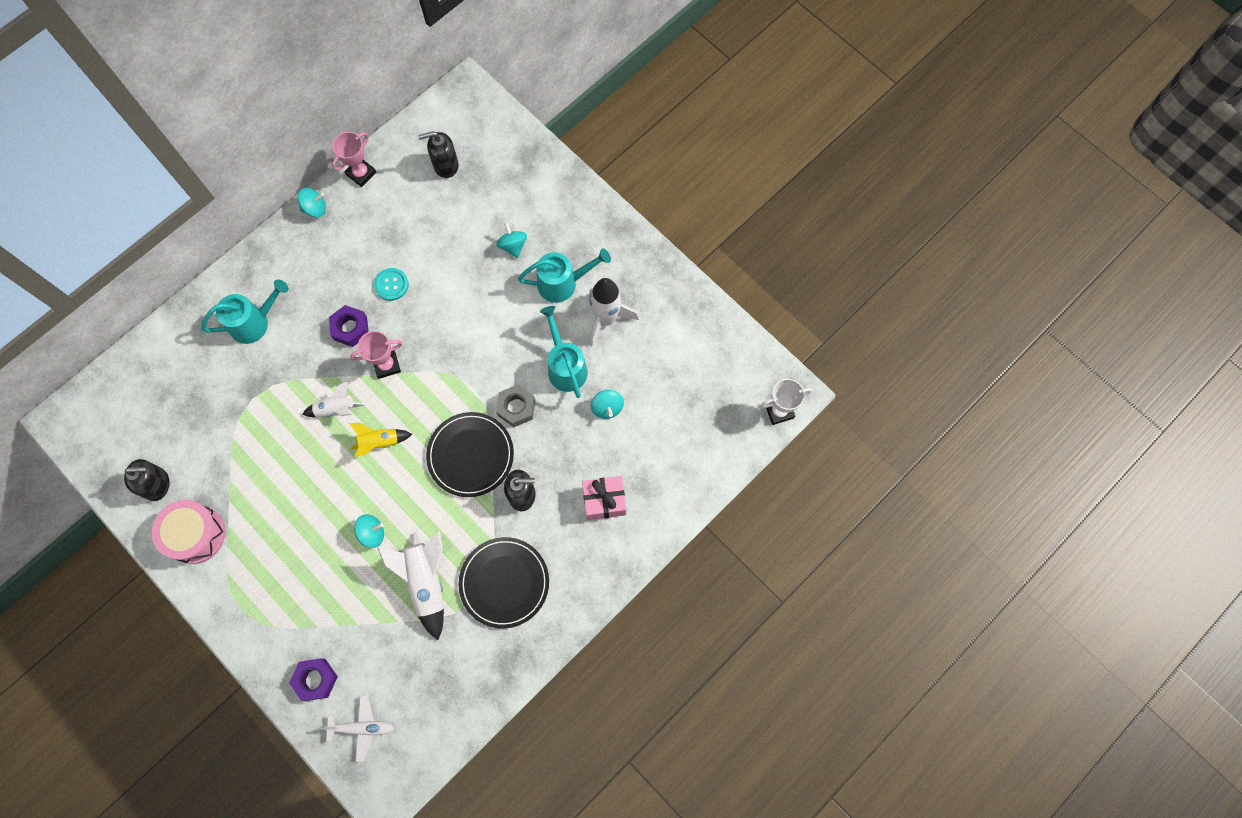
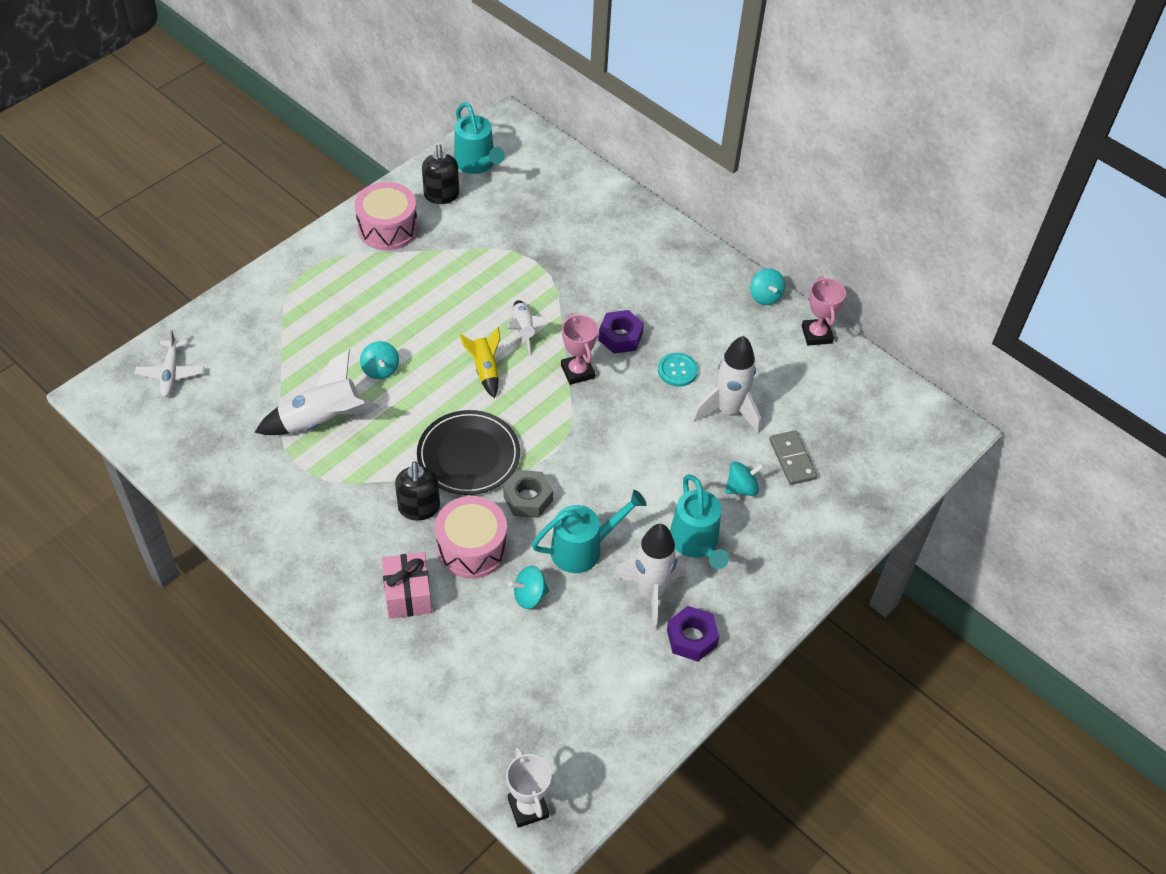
camera: 85 degrees right, 20 degrees down
turquoise watering can [201,279,288,344] -> turquoise watering can moved to [454,102,505,174]
purple nut [289,658,338,701] -> purple nut moved to [667,606,719,662]
pink trophy [332,132,376,187] -> pink trophy turned 45 degrees clockwise [802,276,846,346]
black soap dispenser [418,131,459,178] -> none
black plate [459,537,549,629] -> none
none -> pink drum [435,496,507,578]
none -> white rocket [693,336,761,433]
none -> grey domino [769,430,817,485]

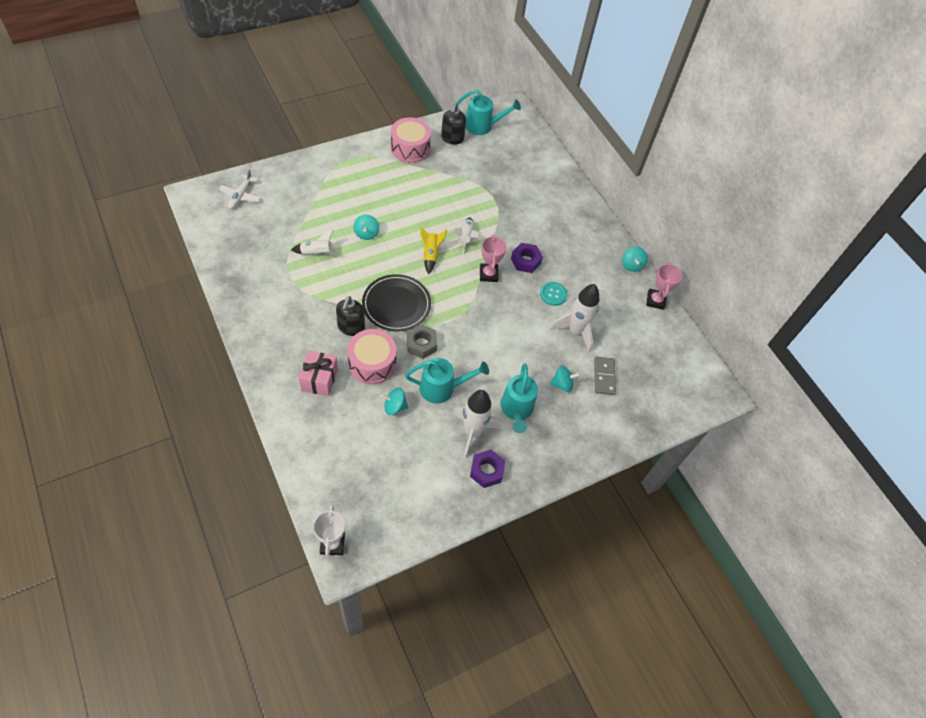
camera: 15 degrees right, 5 degrees up
white rocket [254,349,379,435] -> white rocket [291,230,340,256], size x0.60
turquoise watering can [454,102,505,174] -> turquoise watering can turned 75 degrees counterclockwise [457,90,521,135]

